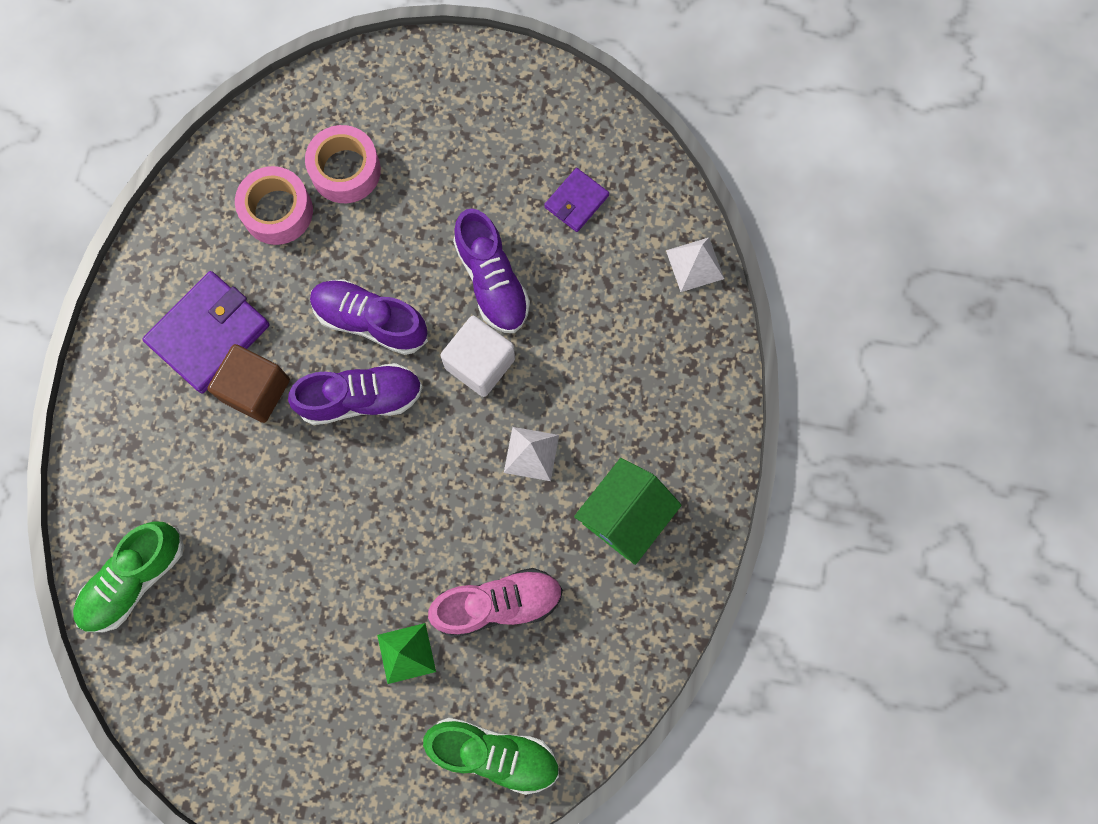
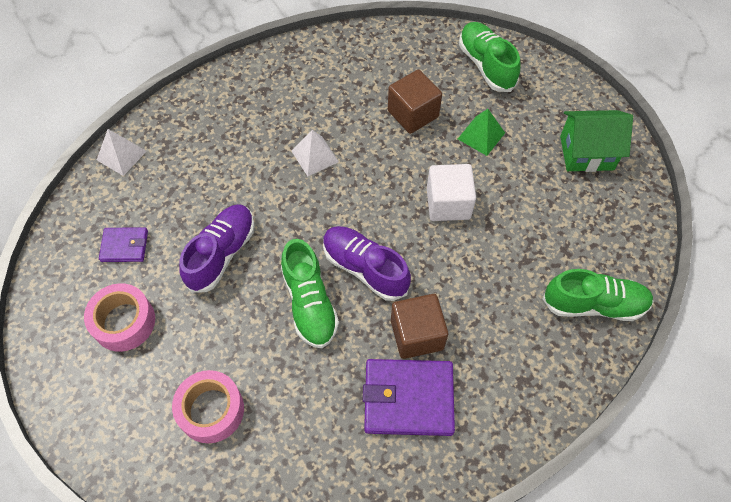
camera: 130 degrees left, 15 degrees down
pink tape [235,166,313,245] -> pink tape moved to [84,283,155,352]
purple shoe [310,279,428,355] -> green shoe [281,239,339,348]
pink shoe [428,568,563,637] -> brown cube [388,70,442,134]
white cube [440,316,515,397] -> white cube moved to [427,164,476,221]
green house [574,458,682,565] -> green house moved to [560,110,633,172]

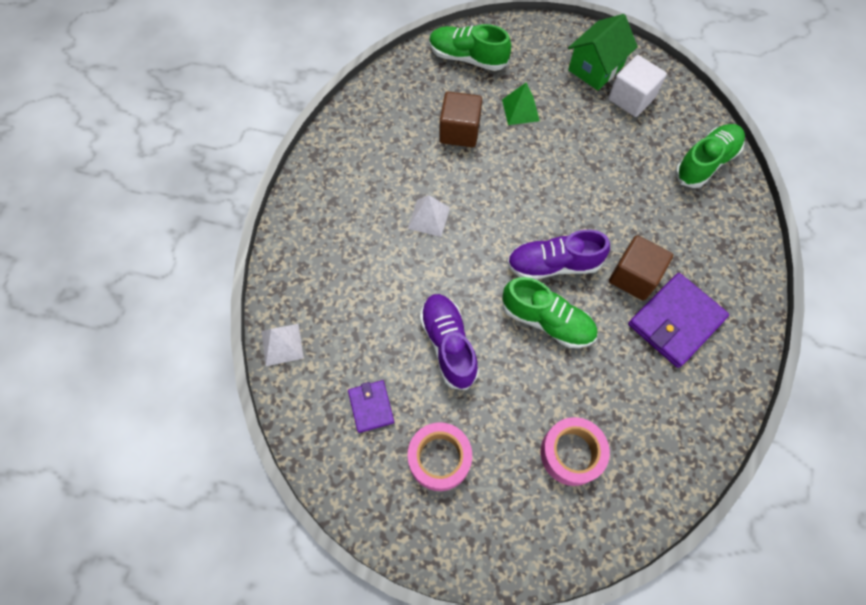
camera: 45 degrees left, 5 degrees up
purple wallet [99,227,148,262] -> purple wallet turned 60 degrees counterclockwise [348,380,394,433]
white cube [427,164,476,221] -> white cube moved to [608,55,667,117]

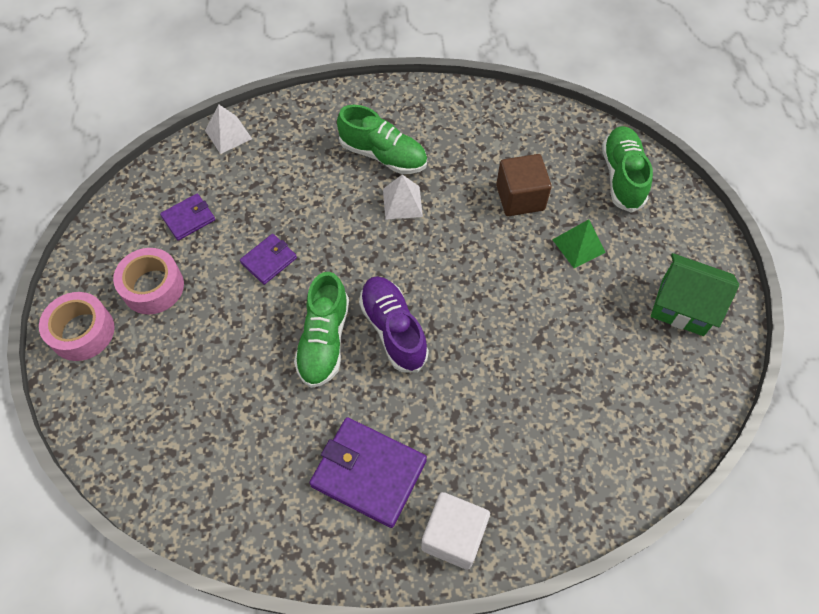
camera: 70 degrees right, 5 degrees down
purple shoe [420,294,479,390] -> purple wallet [240,234,297,285]
pink tape [541,417,610,486] -> pink tape moved to [39,292,115,361]
white cube [608,55,667,117] -> white cube moved to [421,492,490,570]
brown cube [609,235,673,301] -> none
green shoe [675,124,745,188] -> green shoe moved to [337,105,427,174]

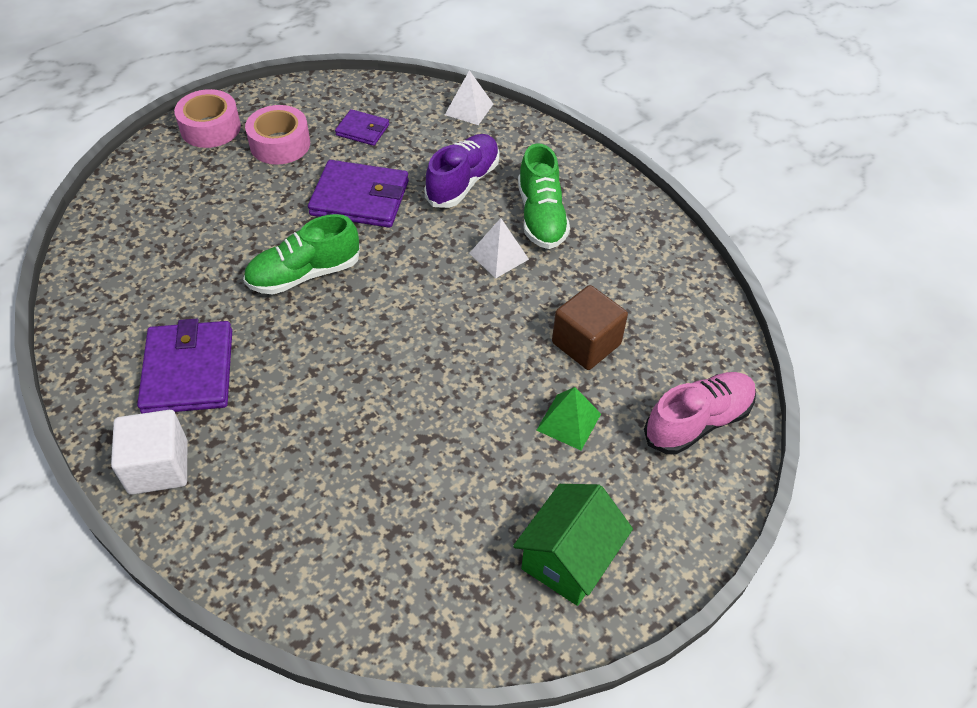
camera: 55 degrees right, 10 degrees down
purple wallet [240,234,297,285] -> purple wallet [308,160,409,228], size x1.83
purple shoe [359,276,429,373] -> purple shoe moved to [424,134,500,208]
green shoe [602,126,653,213] -> pink shoe [644,372,756,454]
green house [651,253,739,336] -> green house turned 45 degrees clockwise [513,484,633,606]

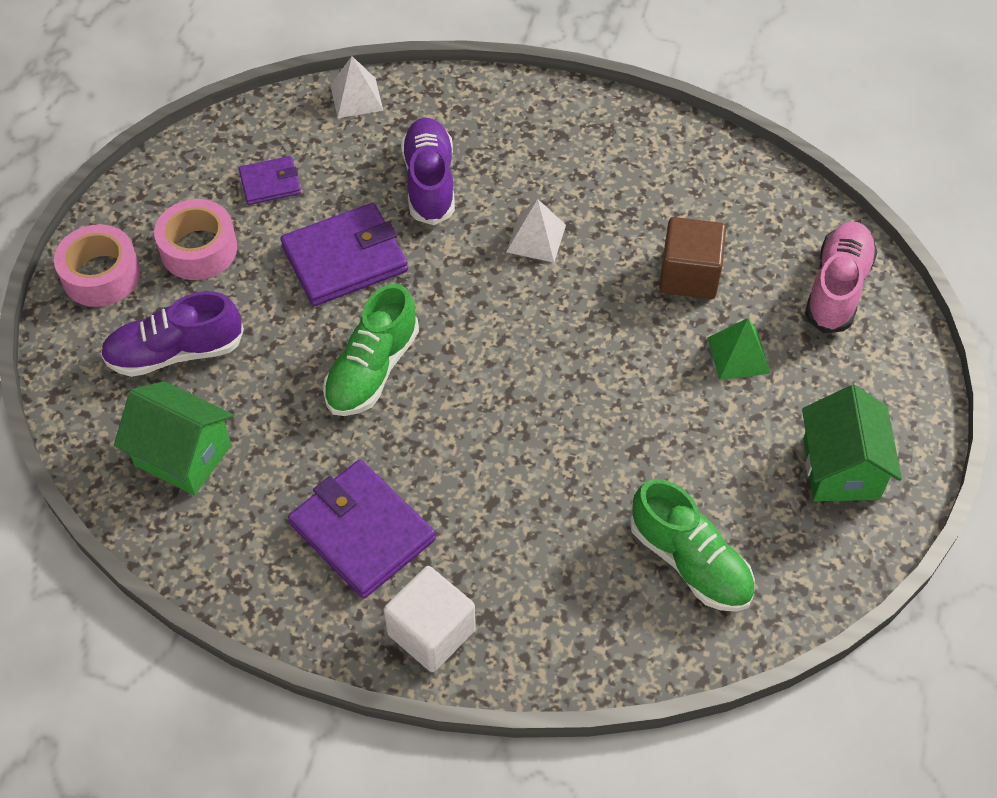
camera: 35 degrees left, 5 degrees up
green shoe [518,143,570,249] -> green shoe moved to [630,479,755,612]
none -> purple shoe [100,291,244,377]
none -> green house [114,381,233,495]

